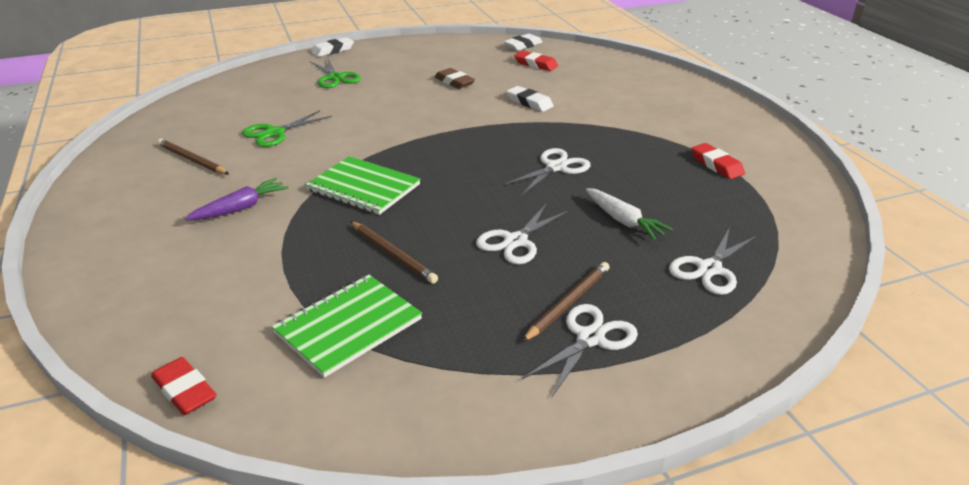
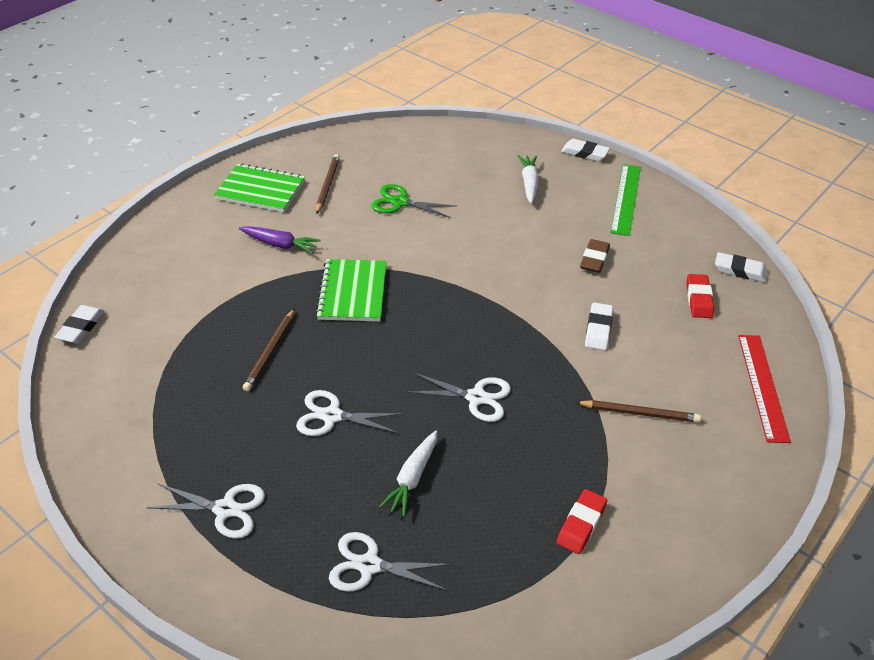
camera: 60 degrees right, 10 degrees up
red eraser [151,357,217,415] -> white eraser [54,305,104,343]
green notebook [272,275,422,378] -> green notebook moved to [214,163,305,212]
green scissors [310,59,361,88] -> white carrot [518,155,539,204]
brown pencil [522,262,610,342] -> brown pencil moved to [575,400,701,423]
none -> green ruler [610,164,641,236]
none -> red ruler [738,335,791,443]

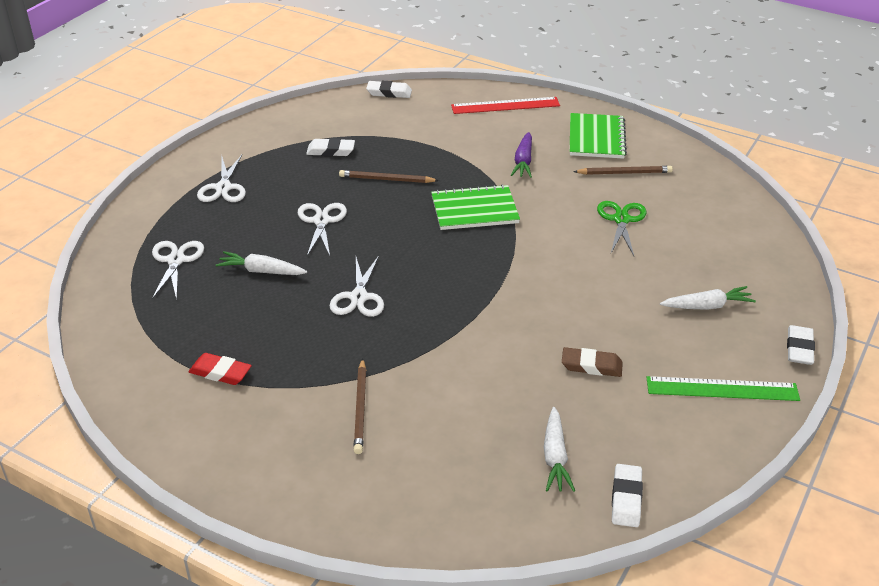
camera: 80 degrees right, 5 degrees down
white eraser [585,302,613,350] -> white eraser moved to [306,138,355,156]
red eraser [687,274,714,318] -> white carrot [544,407,575,492]
red ruler [738,335,791,443] -> red ruler moved to [451,97,560,114]

